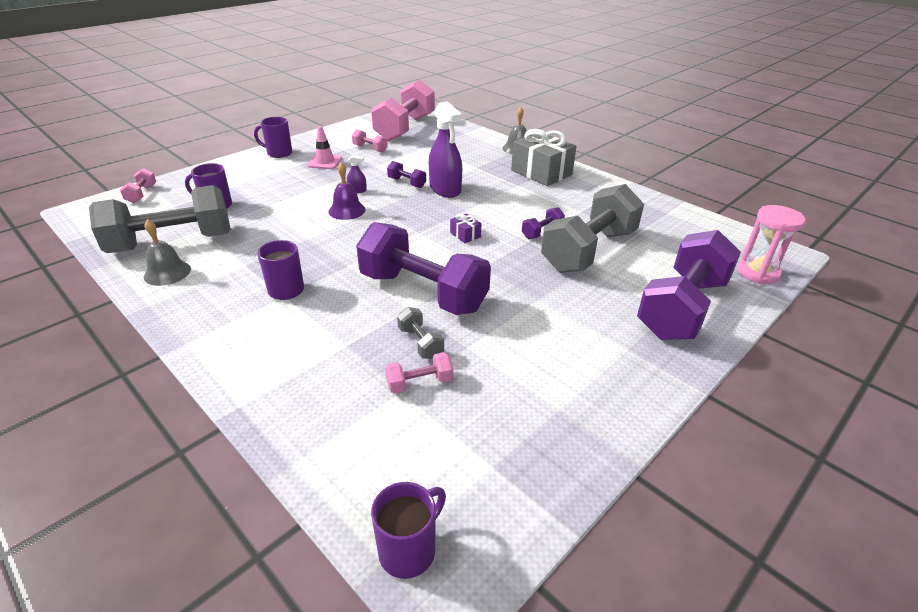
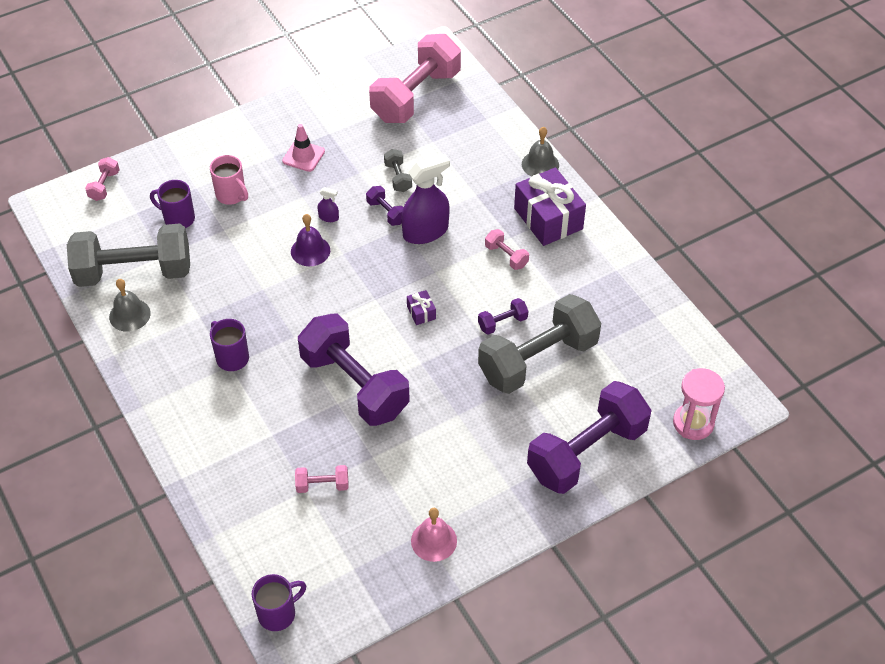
camera: 15 degrees right, 15 degrees up
purple mug [254,117,292,158] -> none
pink dumbbell [352,129,388,153] -> pink dumbbell moved to [485,229,529,270]
grey dumbbell [397,307,444,359] -> grey dumbbell moved to [384,149,412,192]
purple spray bottle [429,101,462,198] -> purple spray bottle turned 105 degrees counterclockwise [401,154,450,244]
grey gift [511,129,577,186] -> purple gift [514,167,586,246]
none -> pink mug [210,155,248,205]
none -> pink bell [411,508,457,562]

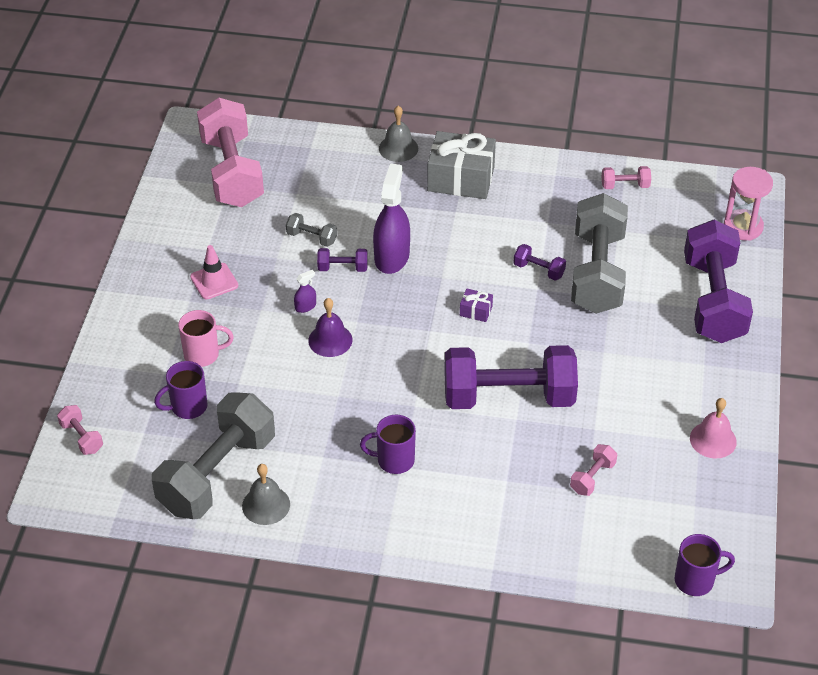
camera: 50 degrees left, 5 degrees down
purple mug [252,574,307,631] -> purple mug turned 75 degrees clockwise [675,534,735,596]
purple dumbbell [478,298,528,335] -> purple dumbbell turned 75 degrees counterclockwise [513,244,566,281]
pink dumbbell [485,229,529,270] -> pink dumbbell moved to [601,166,651,189]
purple gift [514,167,586,246] -> grey gift [427,131,496,199]

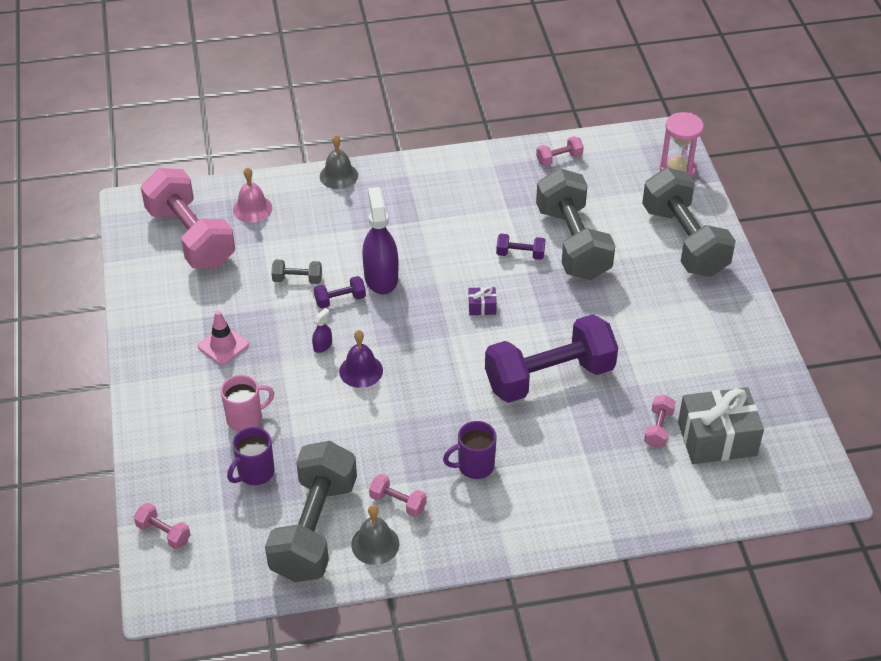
camera: 20 degrees left, 0 degrees up
grey gift [427,131,496,199] -> grey gift moved to [678,387,764,464]
purple mug [675,534,735,596] -> none
purple dumbbell [684,220,753,343] -> grey dumbbell [642,168,736,277]
pink bell [690,398,737,459] -> pink bell moved to [233,167,273,223]
none -> pink dumbbell [369,474,427,517]

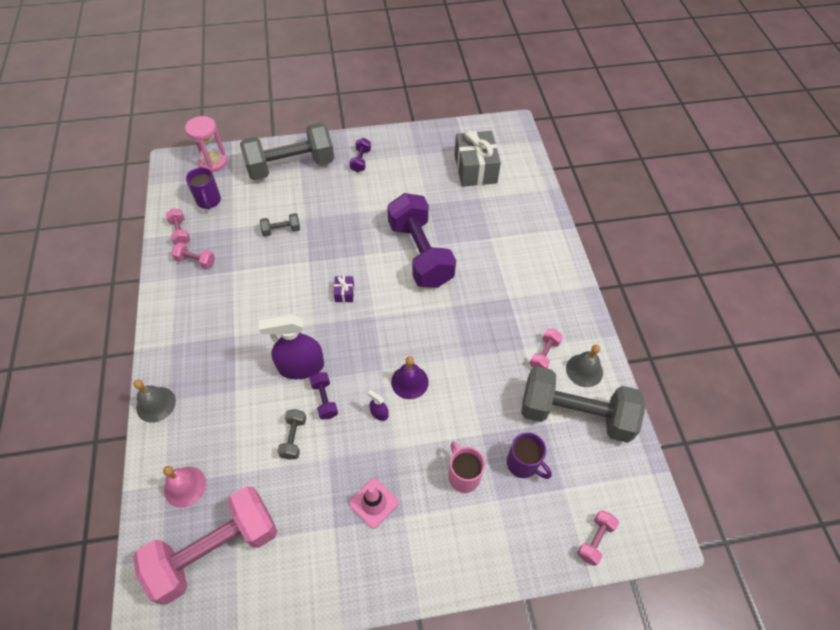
camera: 90 degrees left, 10 degrees up
purple mug [443,421,497,479] -> purple mug moved to [186,167,221,209]
purple dumbbell [496,234,545,260] -> purple dumbbell moved to [349,138,371,172]
grey dumbbell [536,168,615,280] -> grey dumbbell [260,213,300,237], size x0.41
pink dumbbell [644,395,676,448] -> pink dumbbell moved to [171,243,215,269]

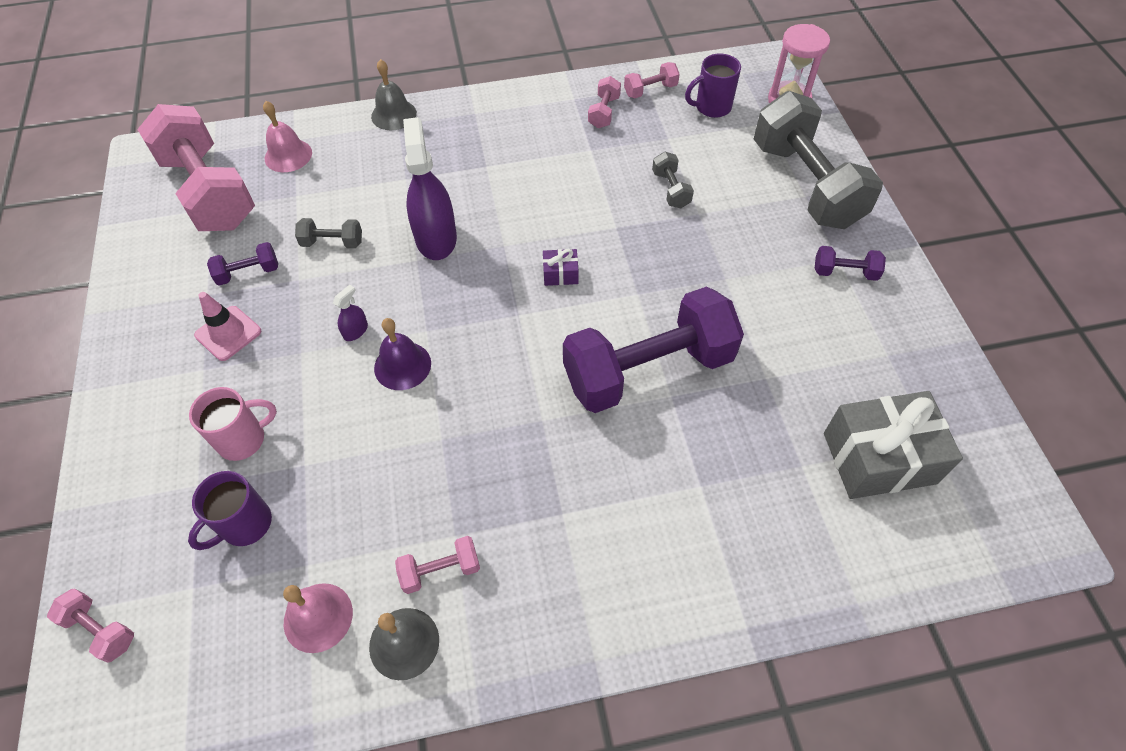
camera: 90 degrees right, 0 degrees up
purple dumbbell [309,372,338,419] -> purple dumbbell moved to [207,242,278,286]
grey dumbbell [521,366,645,443] -> pink bell [283,583,353,653]
pink dumbbell [529,329,563,368] -> pink dumbbell turned 45 degrees counterclockwise [395,536,480,594]

